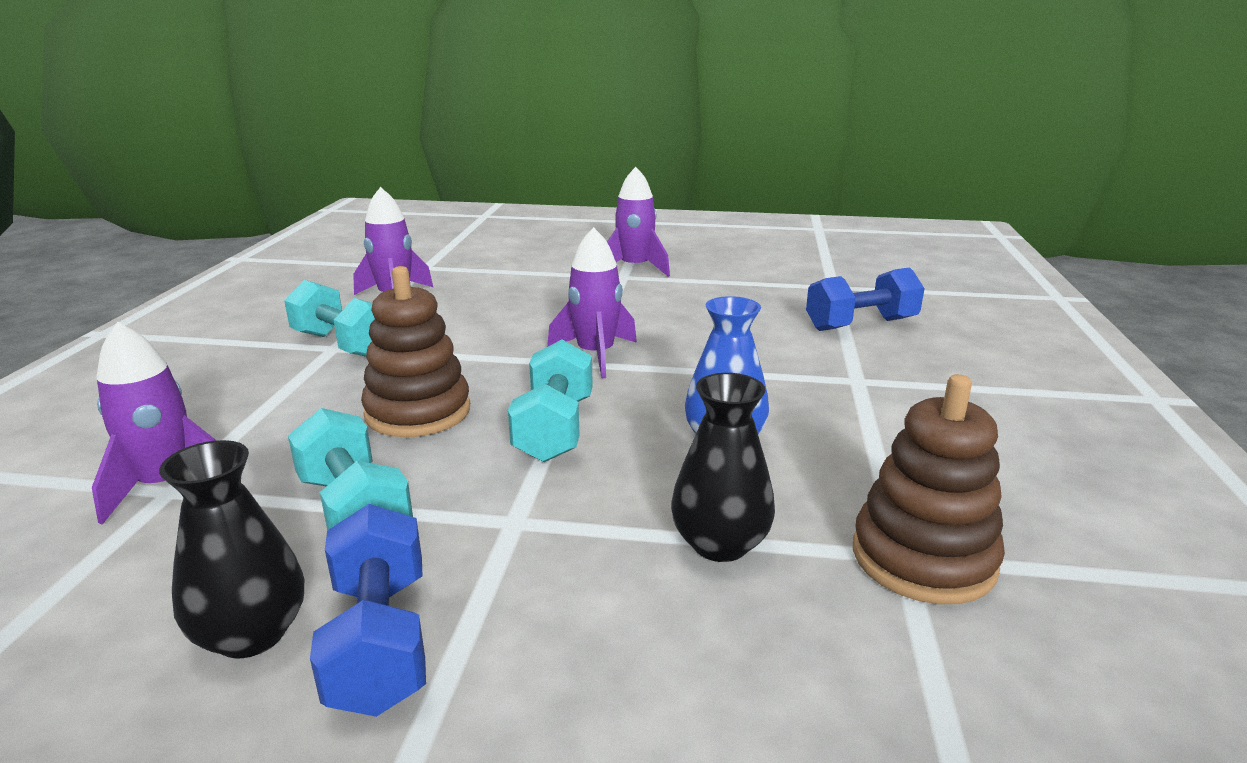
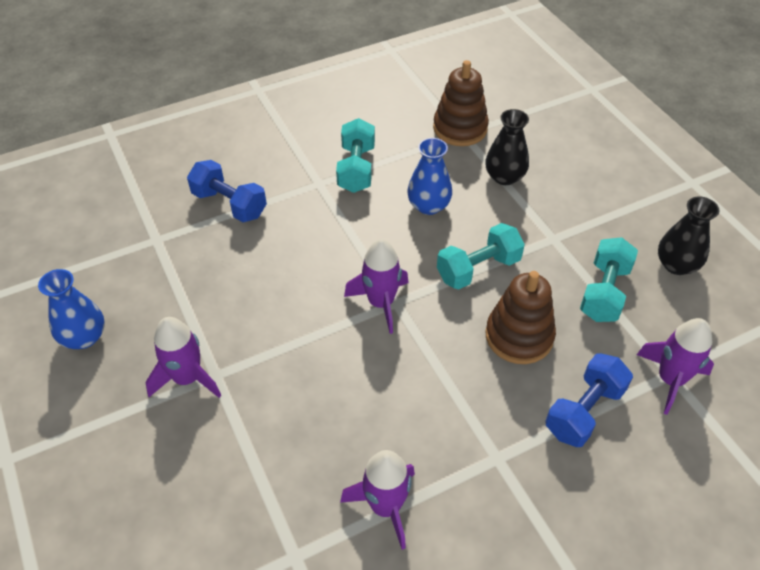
camera: 125 degrees left, 25 degrees up
turquoise dumbbell [284,280,375,357] -> turquoise dumbbell moved to [336,118,375,193]
blue dumbbell [310,504,426,717] -> blue dumbbell moved to [545,353,633,447]
none -> blue vase [38,269,105,349]

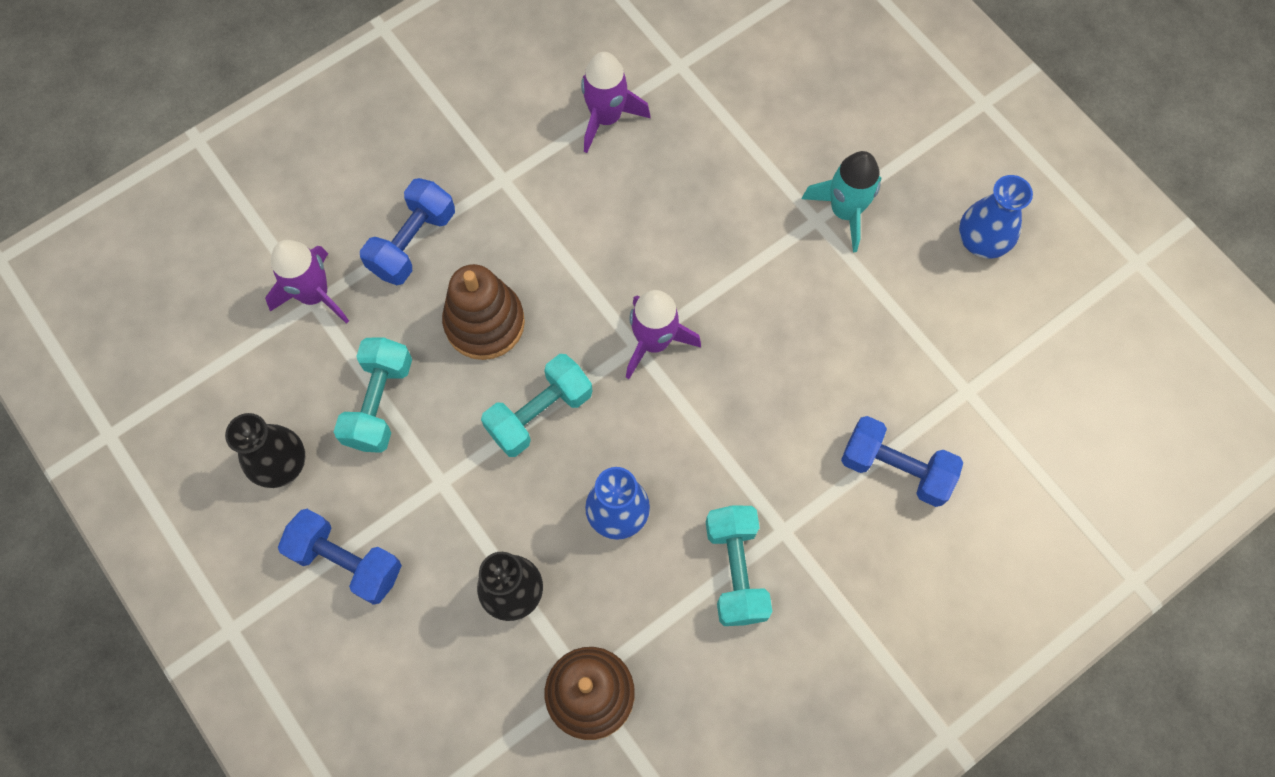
camera: 170 degrees right, 20 degrees up
purple rocket [145,317,221,398] -> turquoise rocket [802,151,881,253]
none -> blue dumbbell [278,509,402,605]

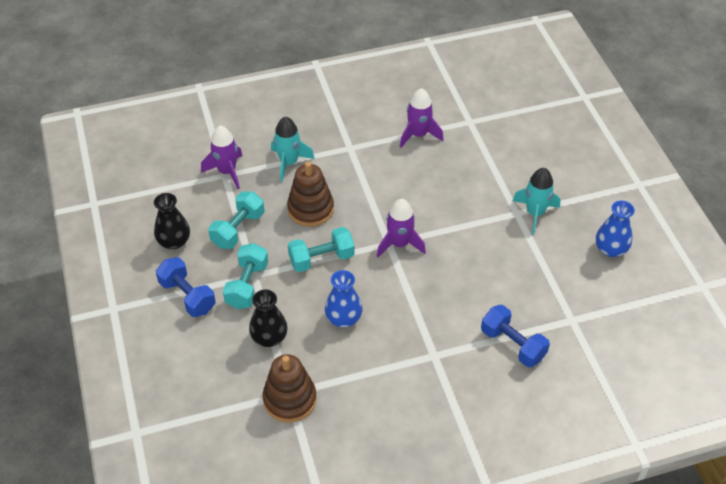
camera: 20 degrees right, 20 degrees down
blue dumbbell [360,178,455,285] -> turquoise rocket [271,117,315,182]
turquoise dumbbell [706,505,772,626] -> turquoise dumbbell moved to [223,243,268,309]

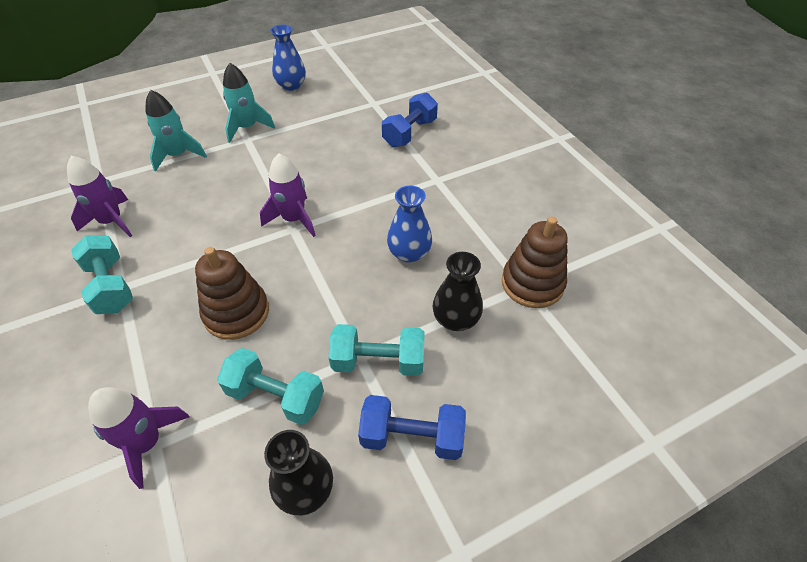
camera: 100 degrees left, 0 degrees up
blue dumbbell [156,257,216,317] -> blue dumbbell turned 60 degrees clockwise [358,395,466,460]
turquoise rocket [271,117,315,182] -> turquoise rocket moved to [146,90,207,172]
turquoise dumbbell [288,227,355,272] -> turquoise dumbbell moved to [71,235,133,314]

